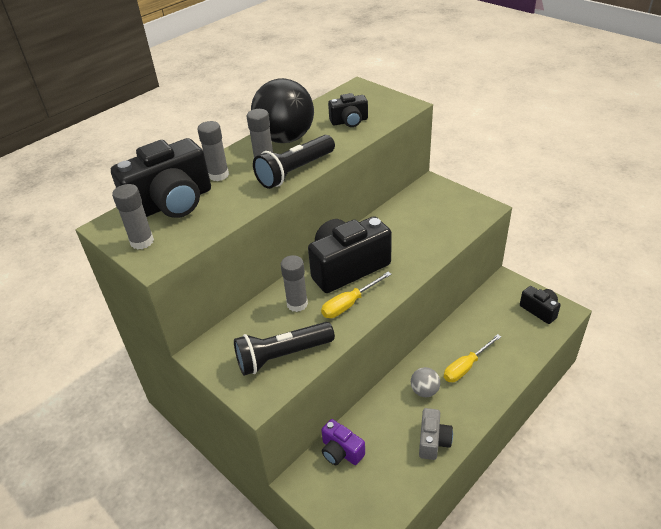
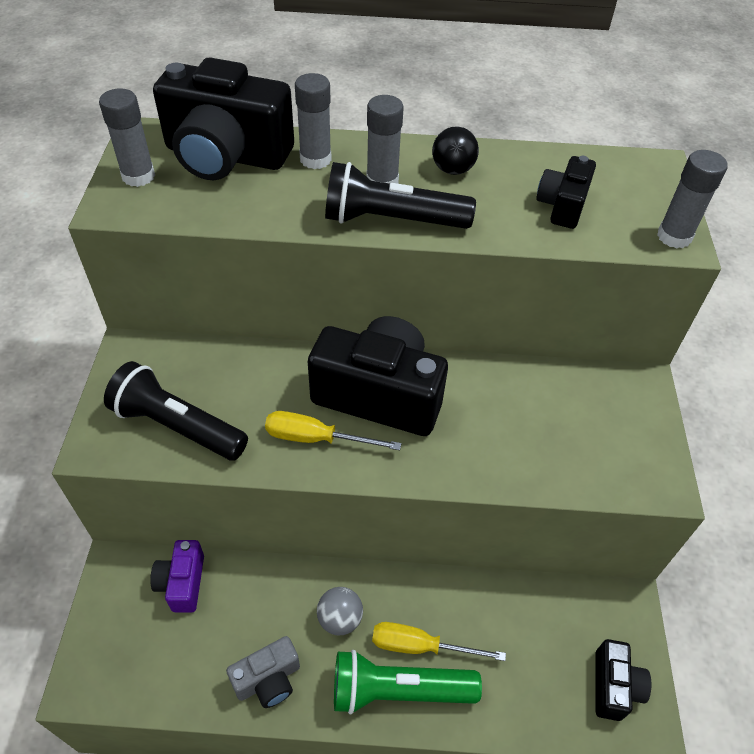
camera: 45 degrees right, 10 degrees up
black ball [251,78,314,143] -> black ball [432,127,479,175], size x0.45
grey glue stick [281,255,308,312] -> grey glue stick moved to [657,150,728,249]
black camera [328,93,368,127] -> black camera turned 75 degrees clockwise [536,156,596,229]
none -> green flashlight [334,650,482,715]

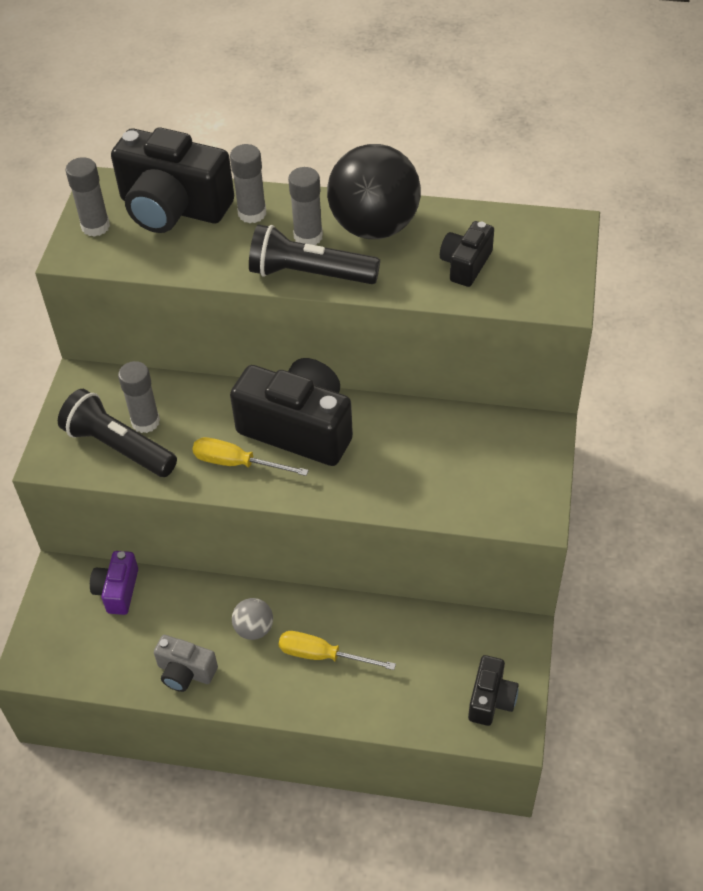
camera: 10 degrees right, 0 degrees up
grey camera [226,636,300,708] -> grey camera turned 45 degrees clockwise [154,635,218,692]
green flashlight [334,650,482,715] -> none
black ball [432,127,479,175] -> black ball [327,144,421,239], size x2.21
grey glue stick [657,150,728,249] -> grey glue stick moved to [118,361,160,433]

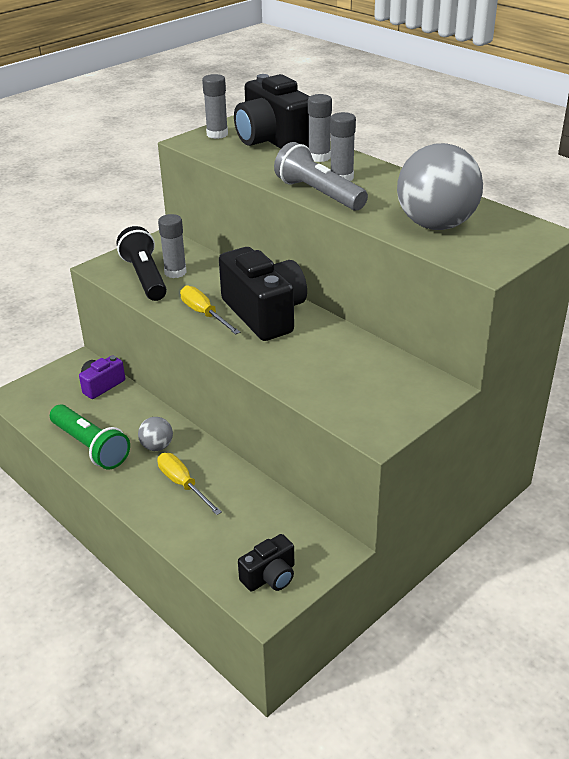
camera: 35 degrees right, 15 degrees down
grey camera [154,635,218,692] -> green flashlight [50,404,130,469]
black flashlight [249,224,380,284] -> grey flashlight [274,142,368,210]
black ball [327,144,421,239] -> none
black camera [440,221,494,287] -> grey ball [397,143,483,230]

